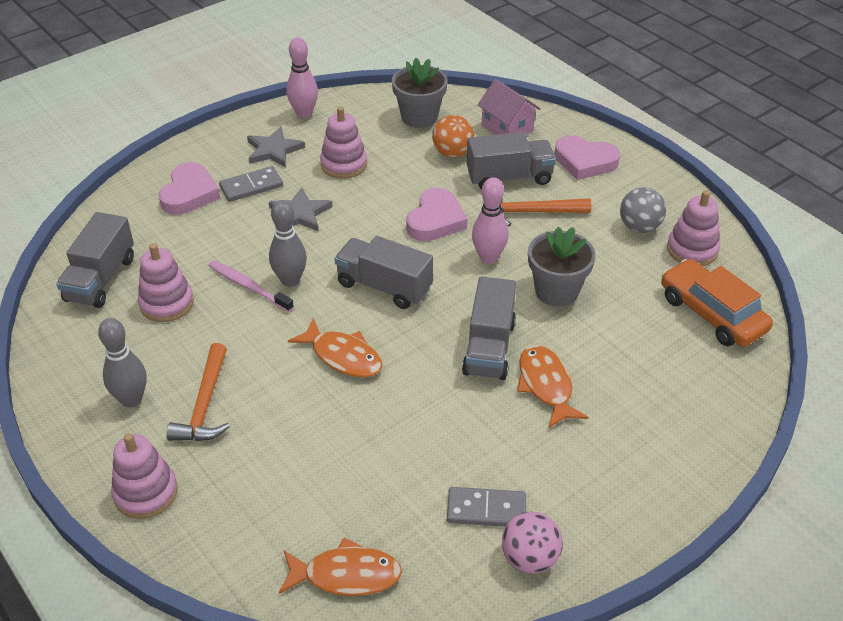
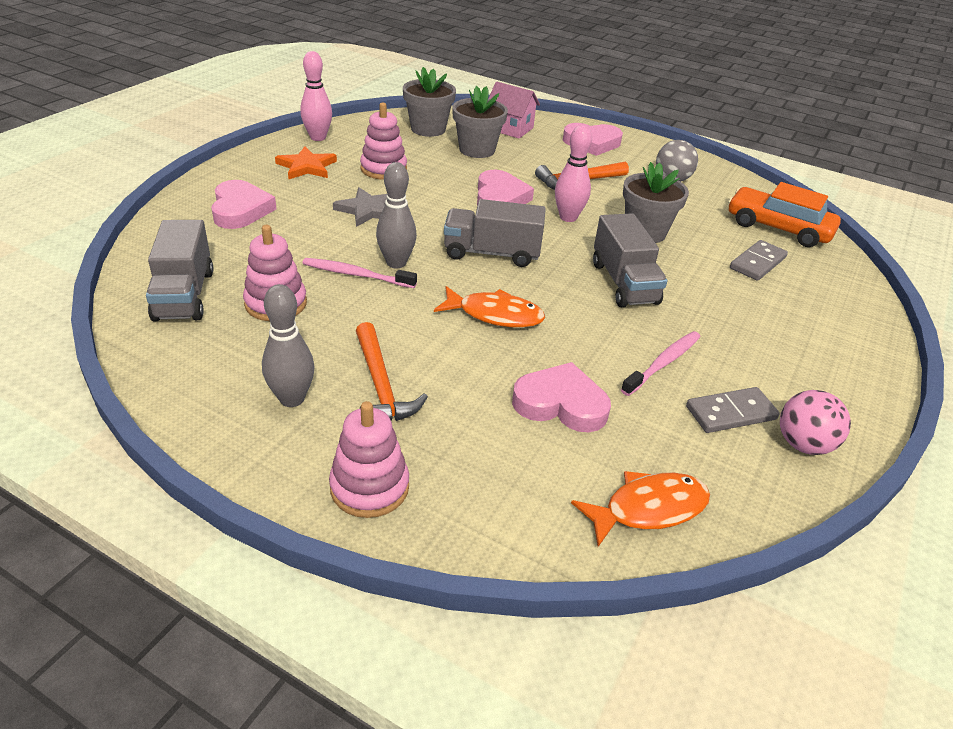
camera: 25 degrees left, 5 degrees down
grey domino [219,166,283,202] -> grey domino moved to [730,240,788,281]
grey star [247,127,305,168] -> orange star [275,146,337,179]
orange ball [432,115,474,157] -> grey flower pot [452,86,508,158]
grey truck [466,132,556,189] -> none
orange fish [517,345,589,428] -> none
pink stacking toy [667,190,720,266] -> none
none -> pink heart [512,362,611,432]
none -> pink toothbrush [621,331,701,396]

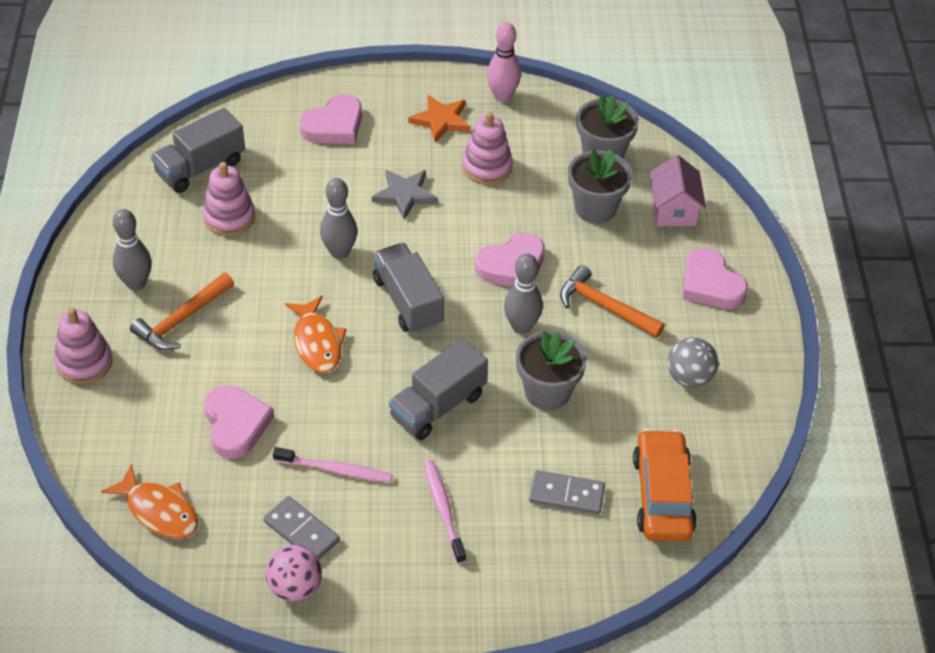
camera: 60 degrees right, 10 degrees up
pink toothbrush [302,258,417,288] -> pink toothbrush moved to [424,460,466,564]
pink bowling pin [555,125,592,222] -> grey bowling pin [504,253,543,334]

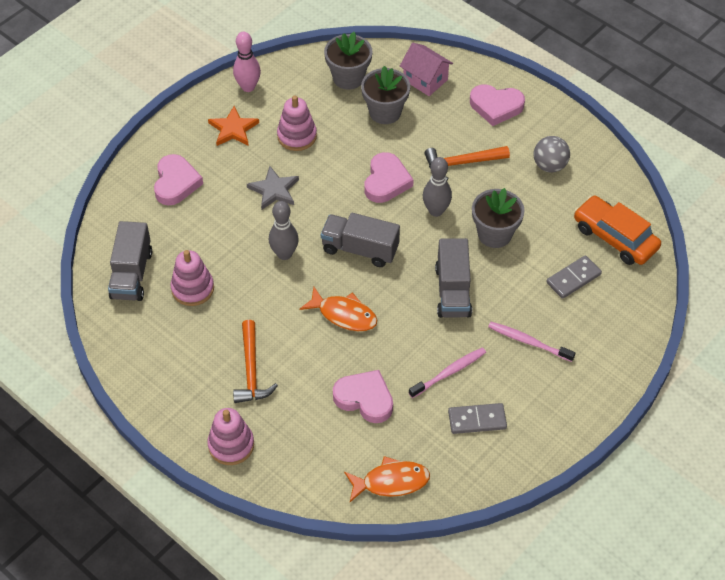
camera: 45 degrees left, 5 degrees up
grey bowling pin [113,209,152,291] -> none
pink ball [266,545,322,602] -> none

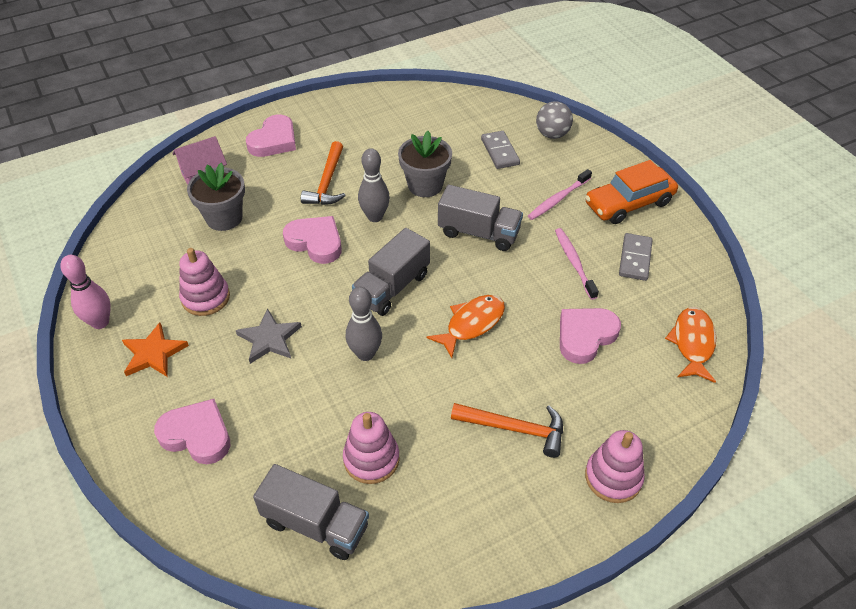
camera: 70 degrees left, 5 degrees down
grey flower pot [324,32,372,90] -> none
grey ball [534,136,570,172] -> grey ball moved to [536,101,573,139]
orange car [574,196,661,265] -> orange car moved to [585,160,678,224]

